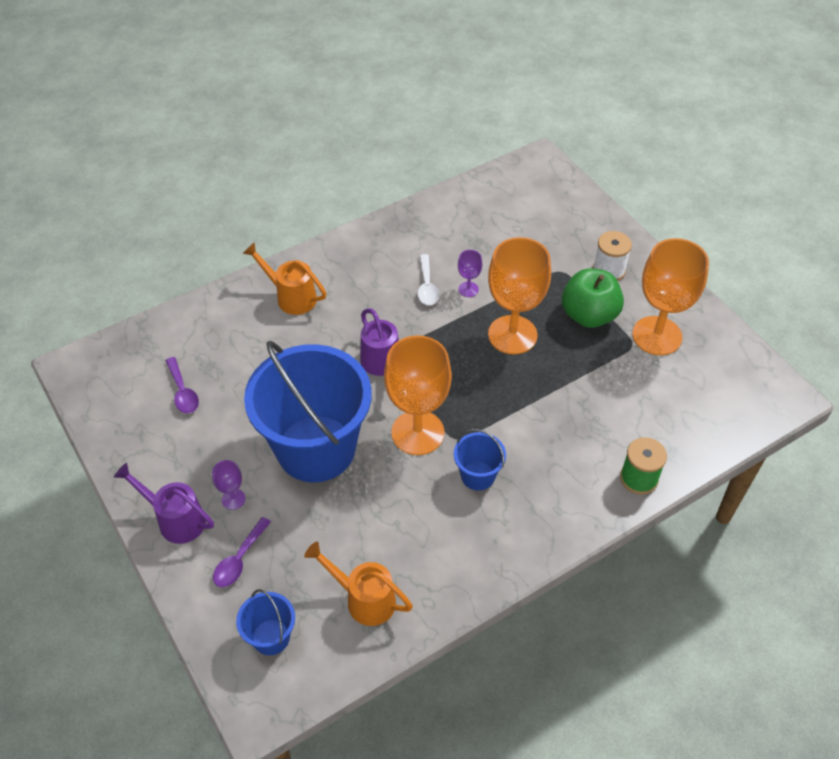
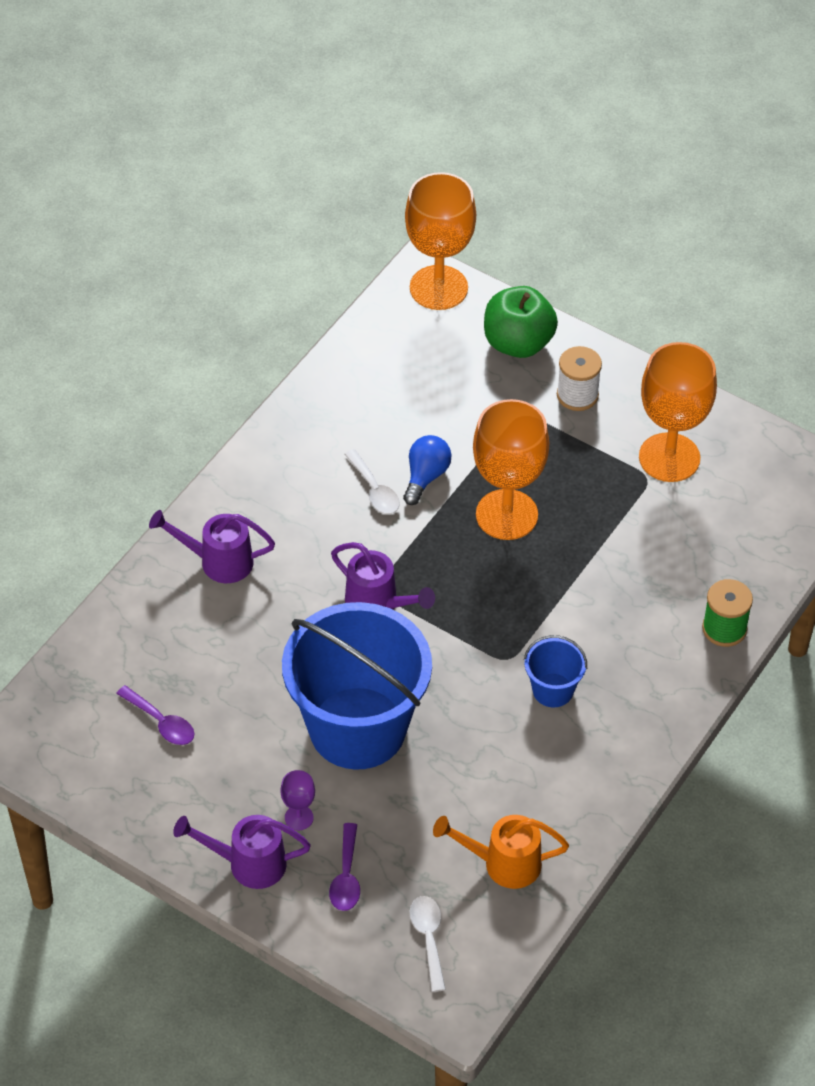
camera: 25 degrees left, 0 degrees up
blue bucket [236,589,295,655] -> white spoon [410,896,446,992]
orange watering can [243,242,327,315] -> purple watering can [149,510,275,583]
orange goblet [384,335,452,455] -> orange goblet moved to [405,172,476,310]
purple goblet [458,250,482,297] -> blue light bulb [403,435,452,505]
green apple [562,268,624,328] -> green apple moved to [484,286,558,358]

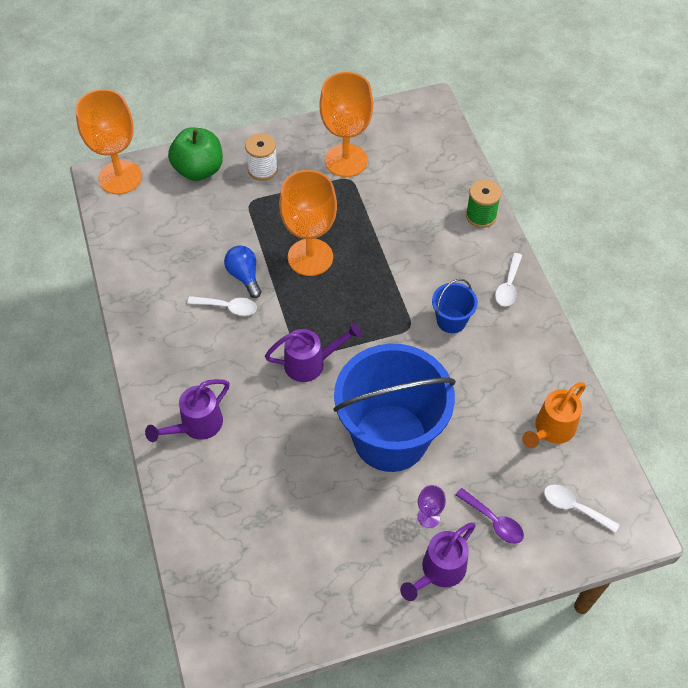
camera: 50 degrees left, 5 degrees up
purple spoon [116,685,194,745] -> none
none -> white spoon [495,253,522,306]

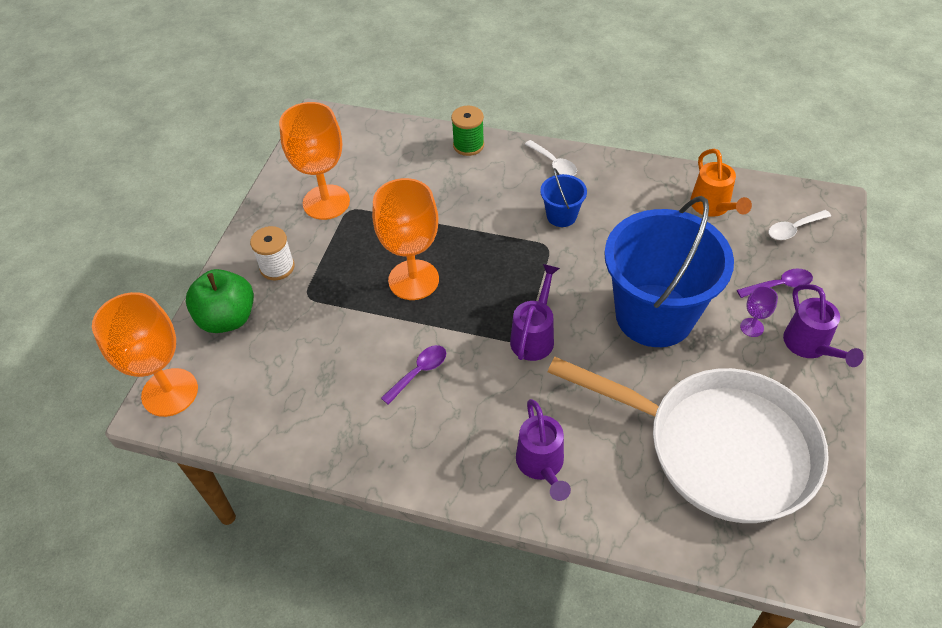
camera: 55 degrees left, 5 degrees down
white spoon [187,296,257,316] -> purple spoon [381,345,446,405]
blue light bulb [224,245,262,298] -> none
none -> white pan [548,357,829,523]

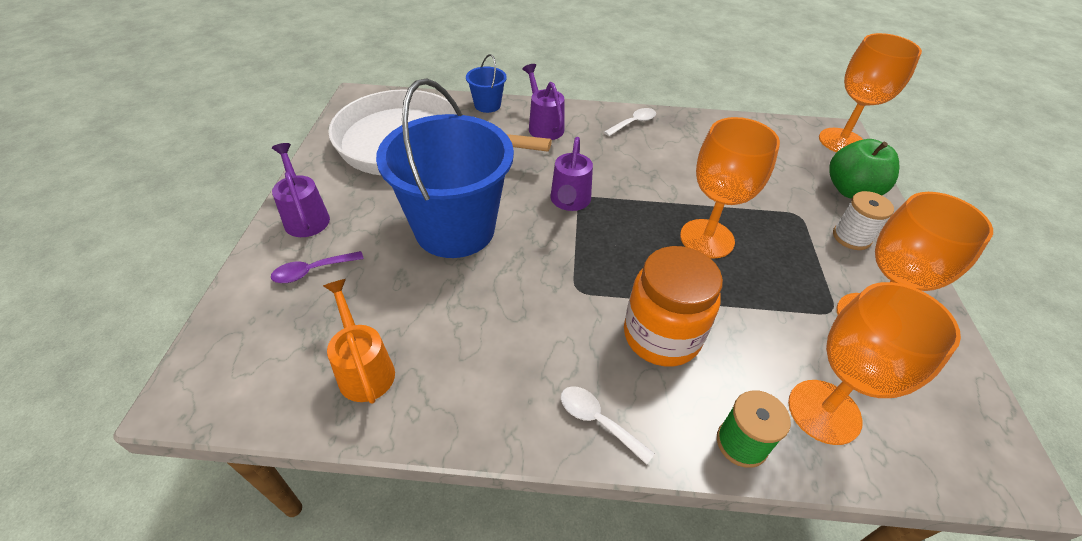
camera: 165 degrees right, 5 degrees down
purple spoon [381,345,446,405] -> none
blue bucket [540,168,587,227] -> blue bucket moved to [466,54,507,113]
purple goblet [740,286,778,337] -> none
white spoon [768,210,831,240] -> white spoon moved to [604,108,656,136]
none -> orange jar [624,246,723,367]
none -> orange goblet [788,282,961,445]

